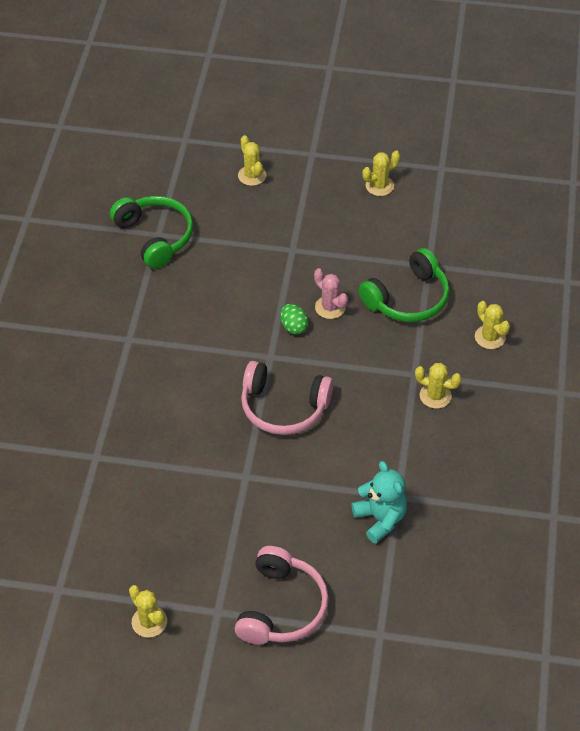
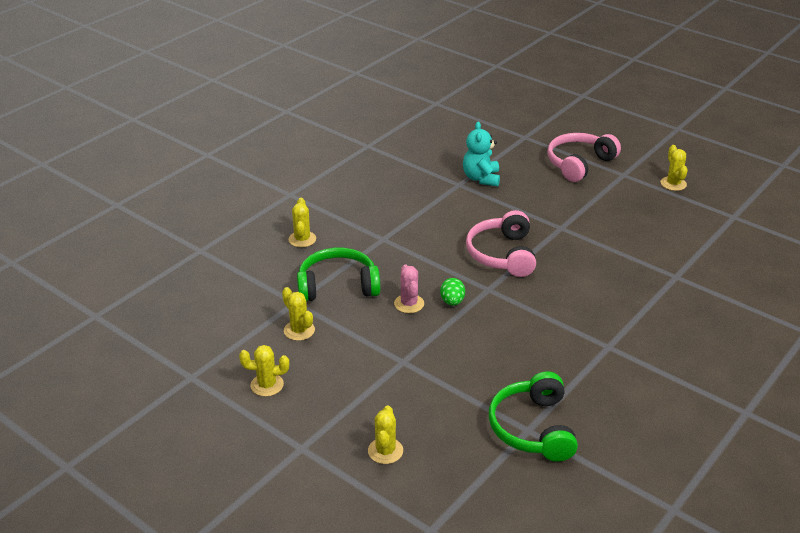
camera: 150 degrees left, 15 degrees down
pink headphones [241,361,334,435] -> pink headphones turned 135 degrees counterclockwise [466,210,536,277]
yellow cactus [415,363,462,409] -> yellow cactus moved to [282,287,315,341]

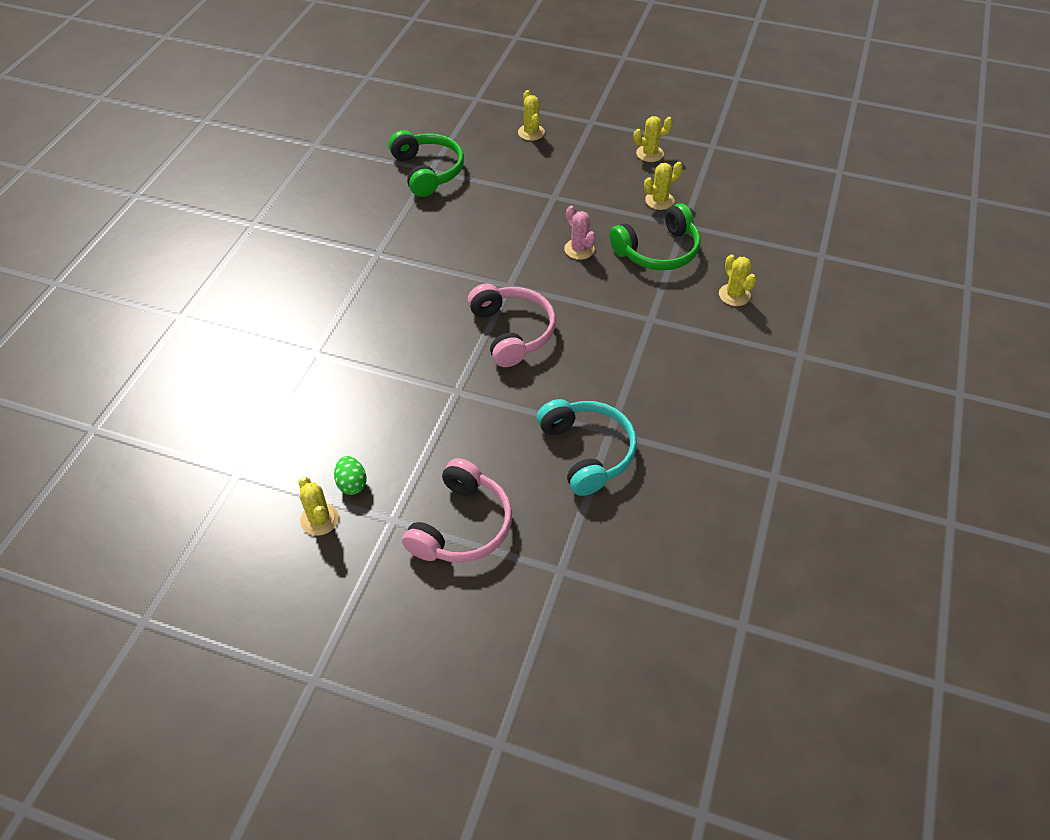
camera: 160 degrees right, 15 degrees up
yellow cactus [282,287,315,341] -> yellow cactus turned 60 degrees counterclockwise [644,162,683,210]
green egg [440,278,465,306] -> green egg moved to [334,456,367,495]
turquoise teddy bear [463,122,500,187] -> turquoise headphones [537,399,637,496]

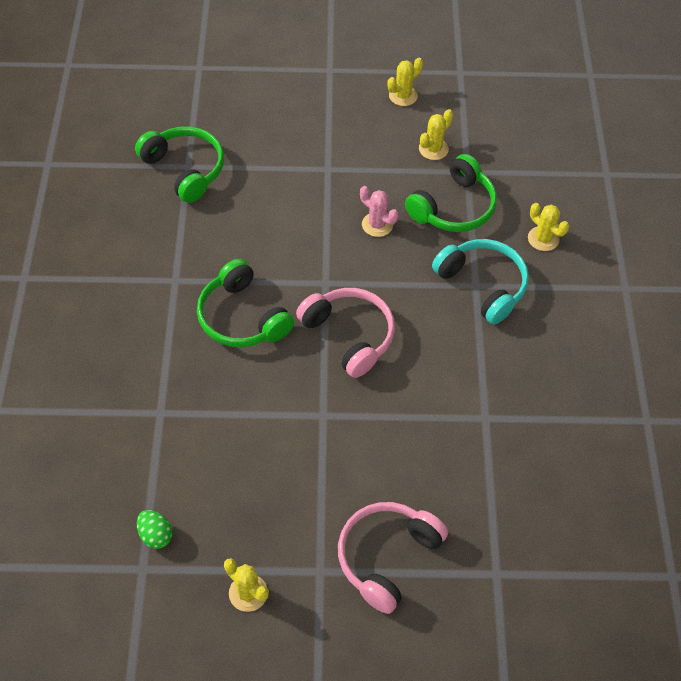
camera: 20 degrees left, 5 degrees up
green egg [334,456,367,495] -> green egg moved to [137,510,172,549]
pink headphones [402,458,512,563] -> pink headphones turned 150 degrees counterclockwise [338,502,448,614]
yellow cactus [518,90,545,141] -> none
turquoise headphones [537,399,637,496] -> turquoise headphones moved to [432,239,529,325]
none -> green headphones [197,259,294,347]

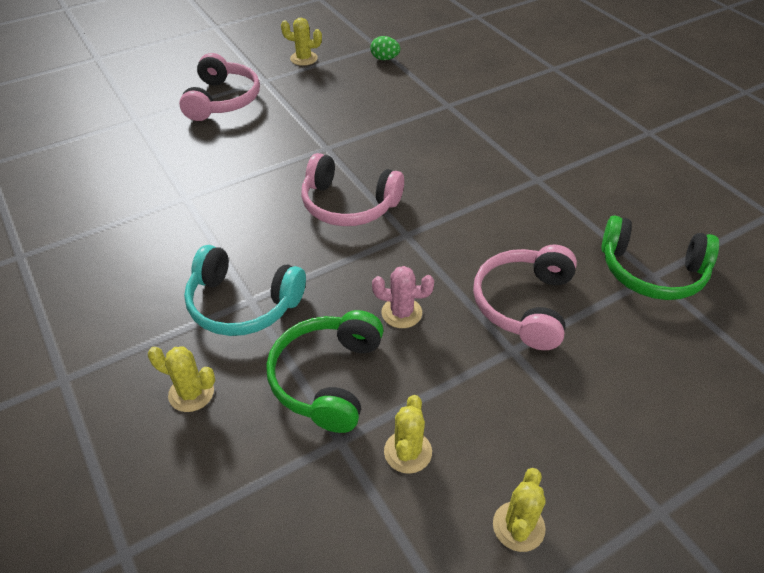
camera: 150 degrees right, 10 degrees down
green headphones [197,259,294,347] -> none
none -> pink headphones [473,245,577,350]

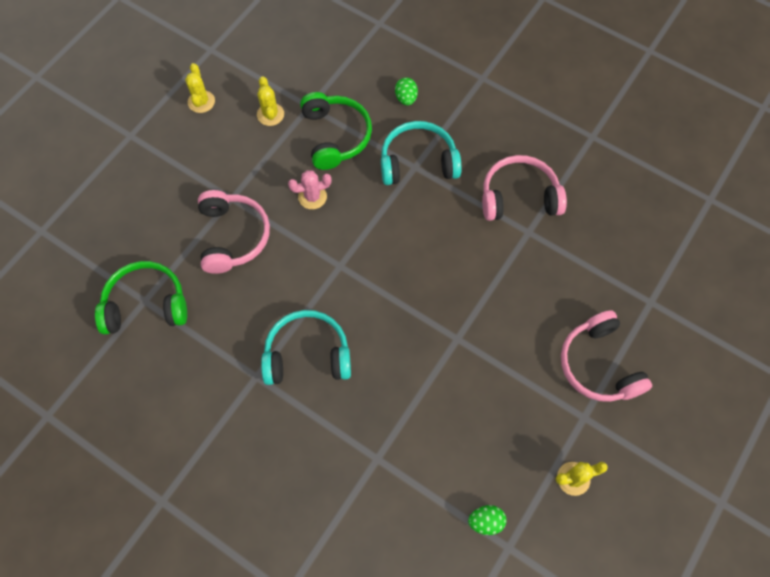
camera: 155 degrees right, 20 degrees up
yellow cactus [148,346,215,412] -> green egg [395,78,418,106]
pink headphones [301,153,404,226] -> pink headphones moved to [482,155,567,221]
none -> turquoise headphones [261,310,351,385]

